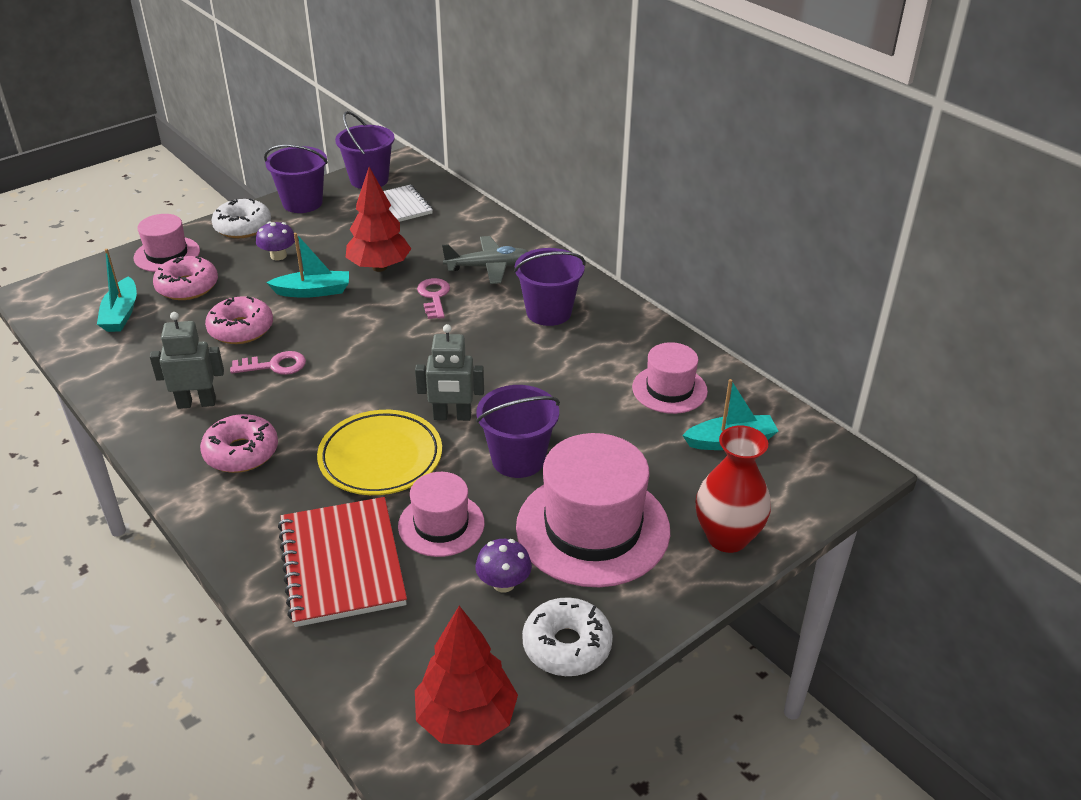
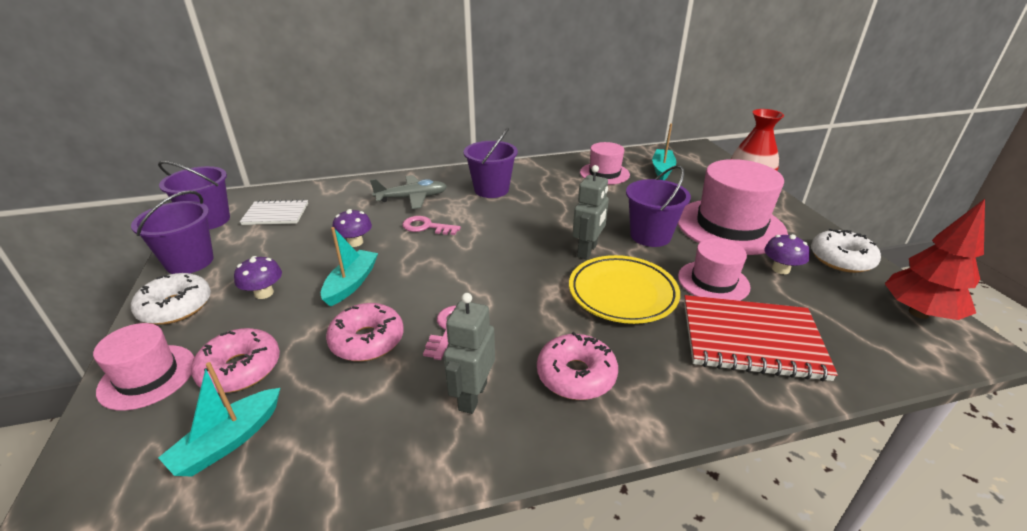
camera: 65 degrees left, 5 degrees down
turquoise boat [97,249,137,332] -> turquoise boat turned 105 degrees clockwise [158,362,280,476]
red tree [346,167,411,272] -> purple mushroom [332,209,372,247]
grey plane [442,236,529,284] -> grey plane turned 60 degrees clockwise [370,175,447,209]

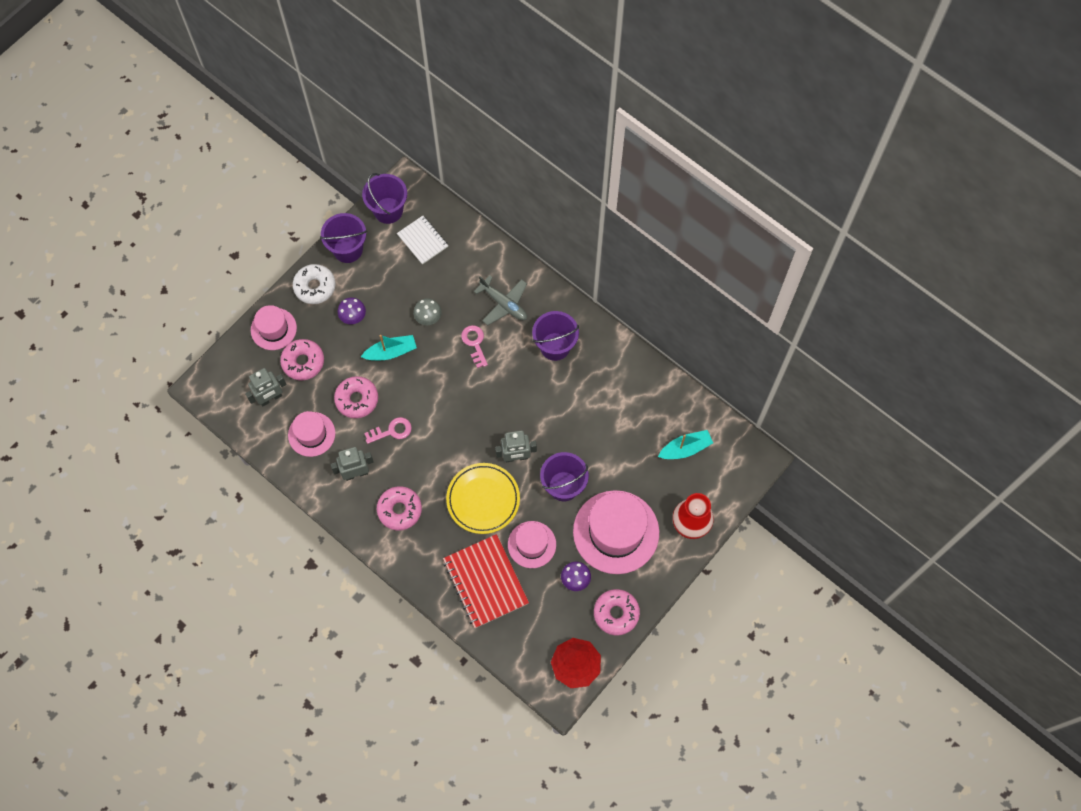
camera: 55 degrees right, 35 degrees up
turquoise boat [158,362,280,476] -> grey robot [245,368,286,406]
purple mushroom [332,209,372,247] -> grey mushroom [413,298,442,325]
pink hat [580,142,630,185] -> pink hat moved to [288,411,335,457]
white donut [811,229,881,273] -> pink donut [594,589,640,635]

